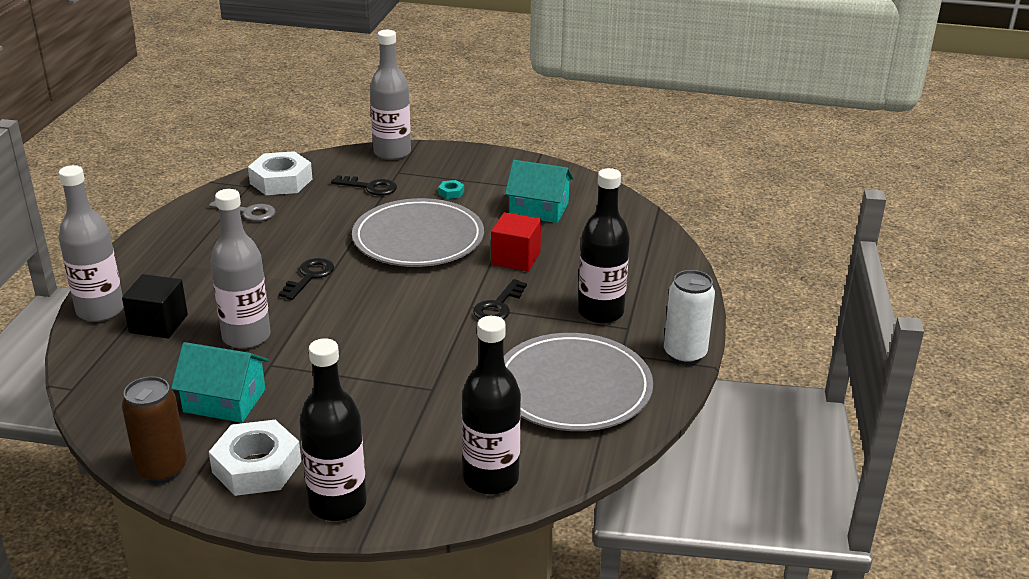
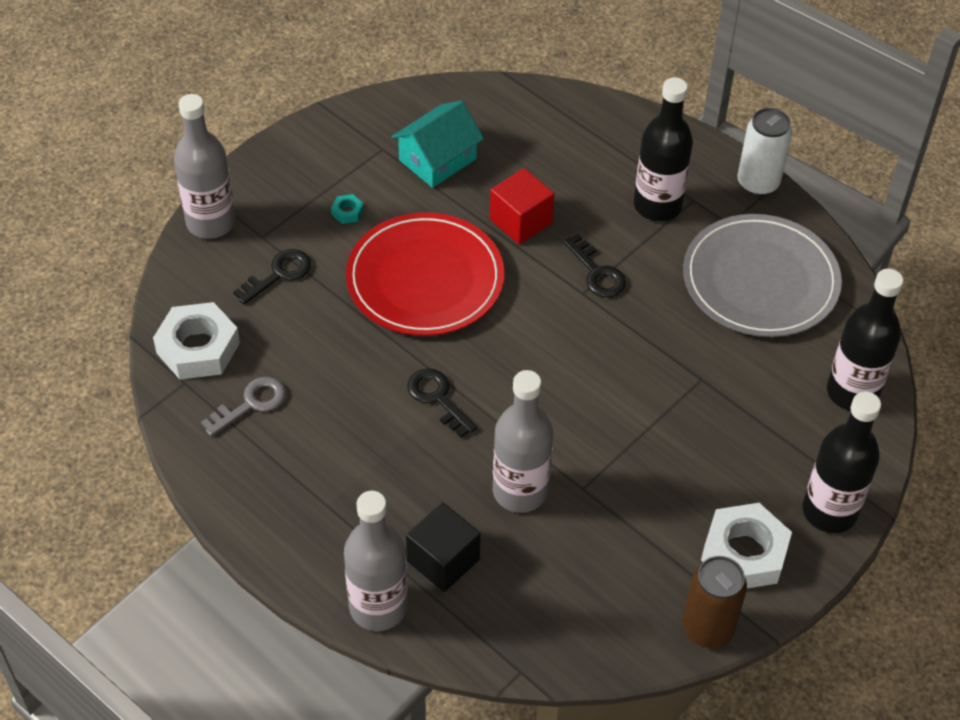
camera: 60 degrees left, 20 degrees up
turquoise house [171,342,268,423] -> none
grey plate [352,198,484,267] -> red plate [346,212,504,336]

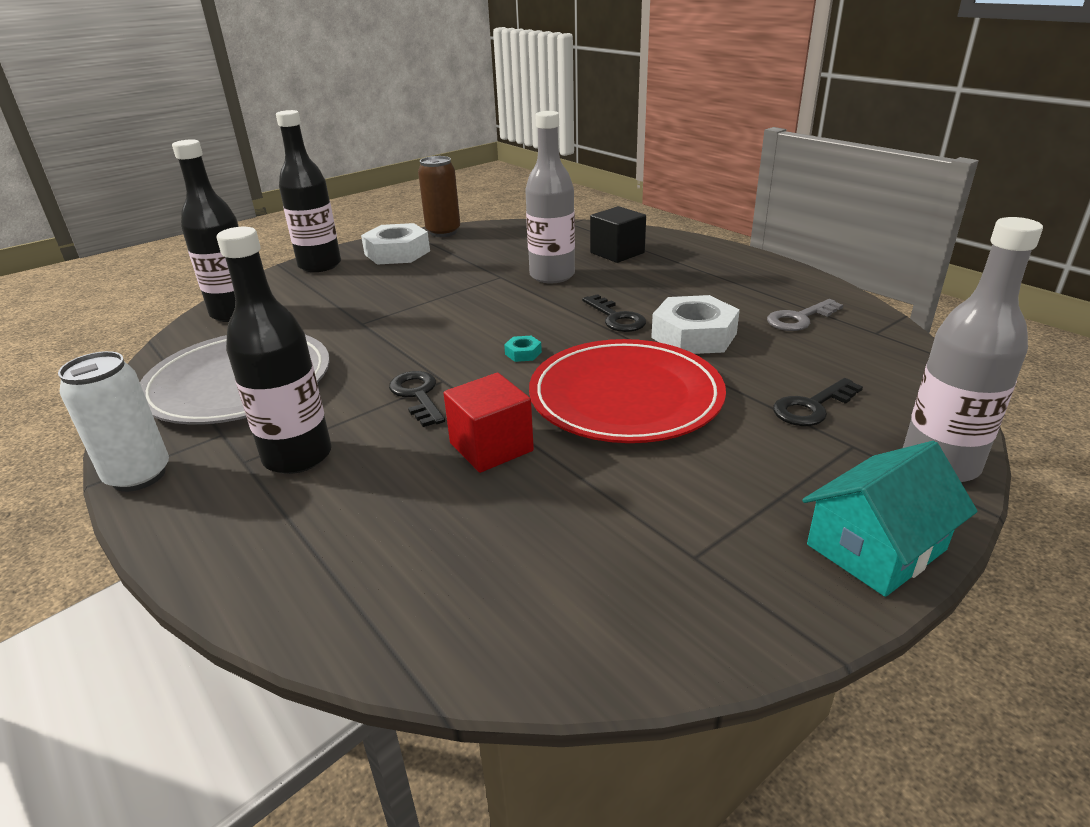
camera: 170 degrees left, 20 degrees down
white nut [153,302,240,380] -> white nut moved to [651,295,740,354]
turquoise nut [331,194,364,224] -> turquoise nut moved to [504,336,542,362]
grey bottle [344,491,407,631] -> none
turquoise house [391,100,484,188] -> turquoise house moved to [802,441,978,597]

